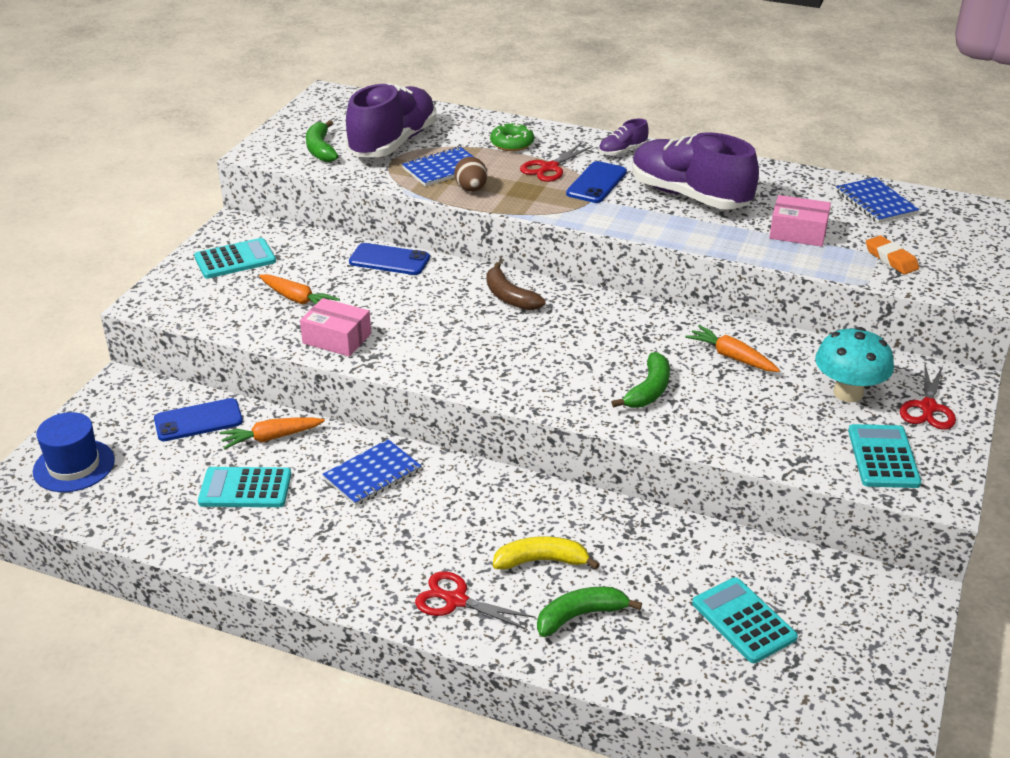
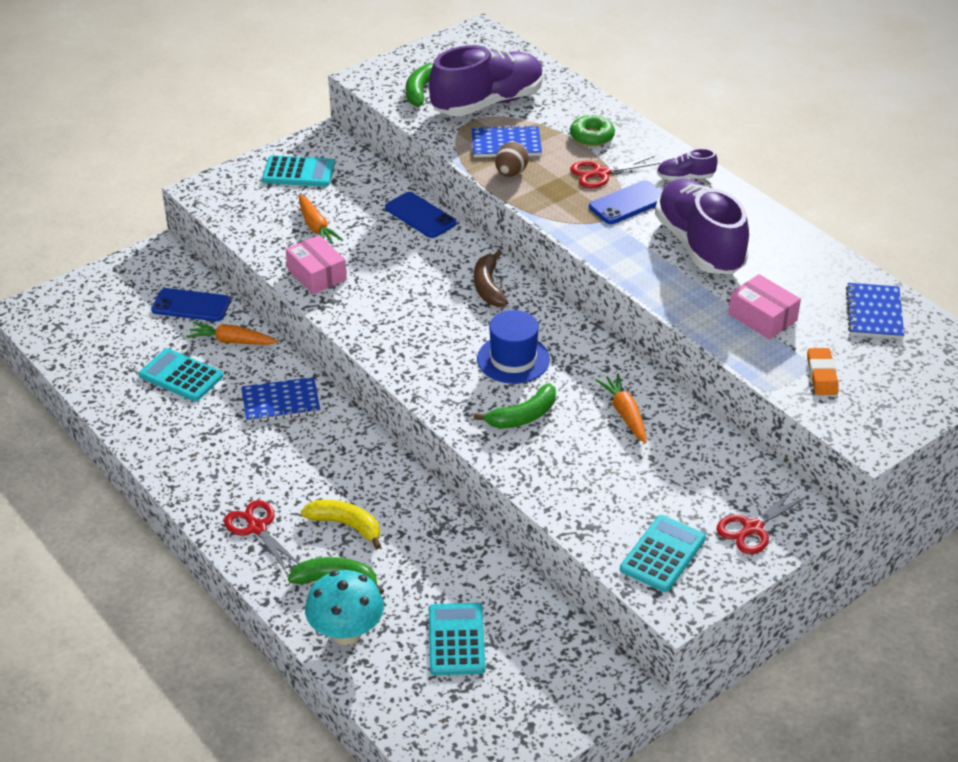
camera: 30 degrees right, 5 degrees up
blue hat [33,412,115,492] -> blue hat moved to [477,310,550,384]
turquoise mushroom [815,327,894,402] -> turquoise mushroom moved to [305,570,384,645]

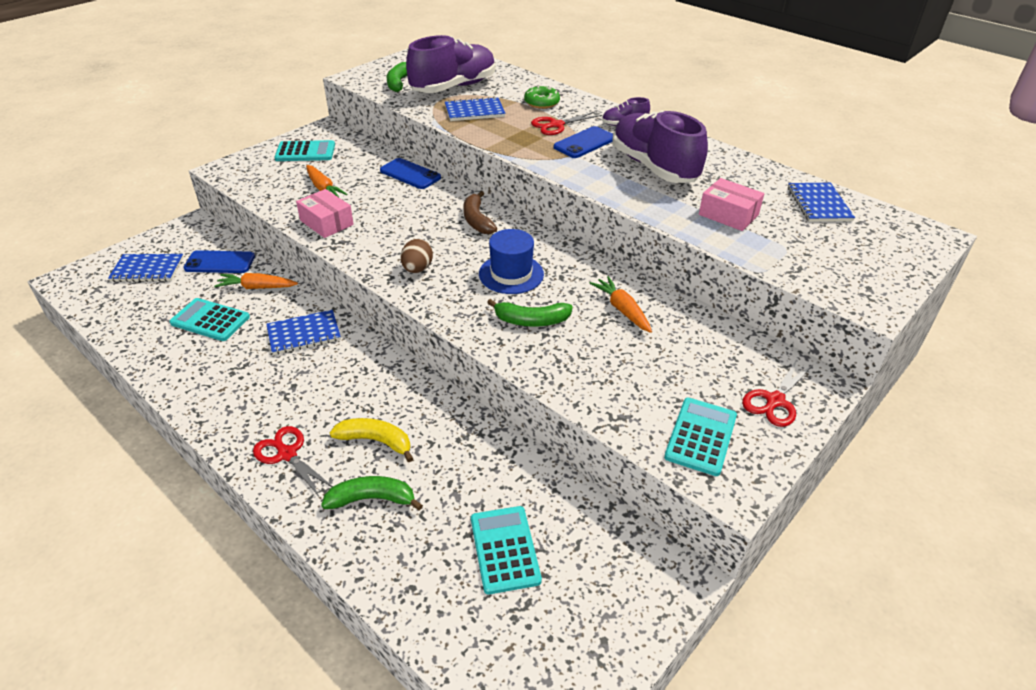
camera: 10 degrees left, 0 degrees up
turquoise mushroom [305,570,384,645] -> none
green banana [474,383,556,429] -> green banana turned 45 degrees clockwise [487,299,573,327]
brown egg [495,142,528,177] -> brown egg moved to [401,239,433,273]
orange eraser [807,348,839,395] -> none
none -> blue notebook [108,254,184,282]

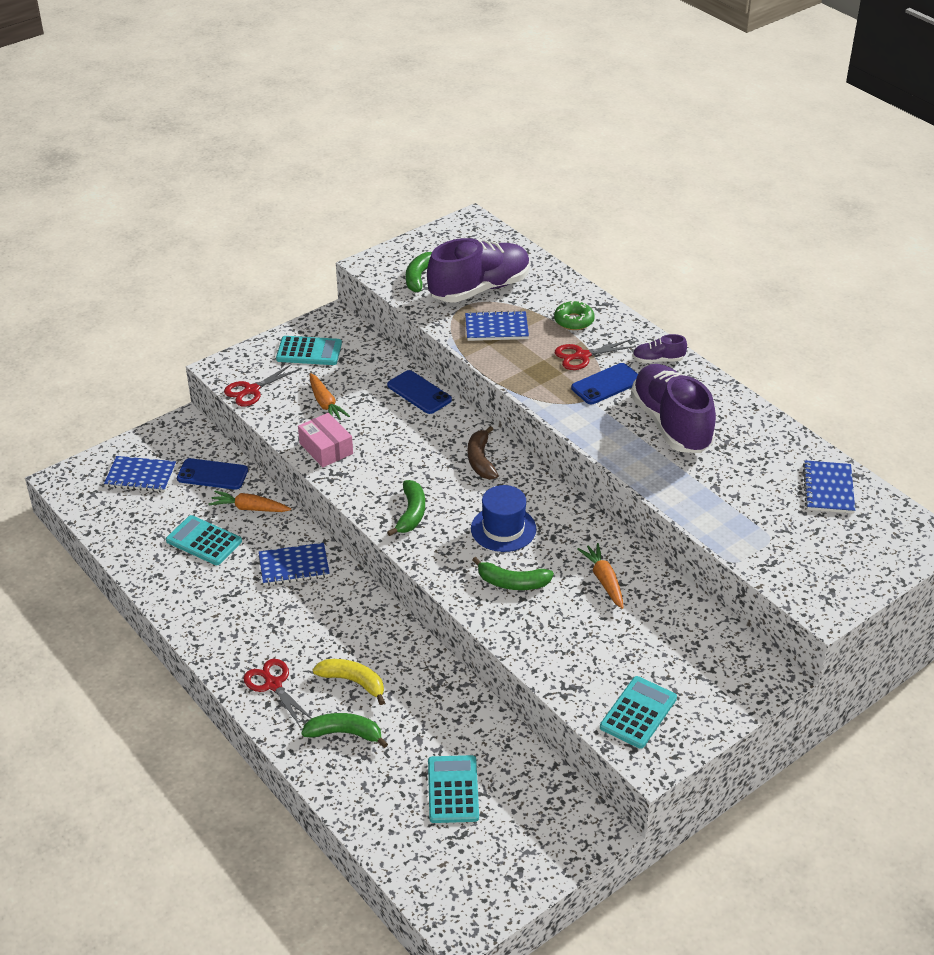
camera: 10 degrees right, 0 degrees up
brown egg [401,239,433,273] -> green banana [387,480,425,536]
pink box [699,178,764,231] -> none
red scissors [742,359,813,427] -> red scissors moved to [224,364,299,406]

